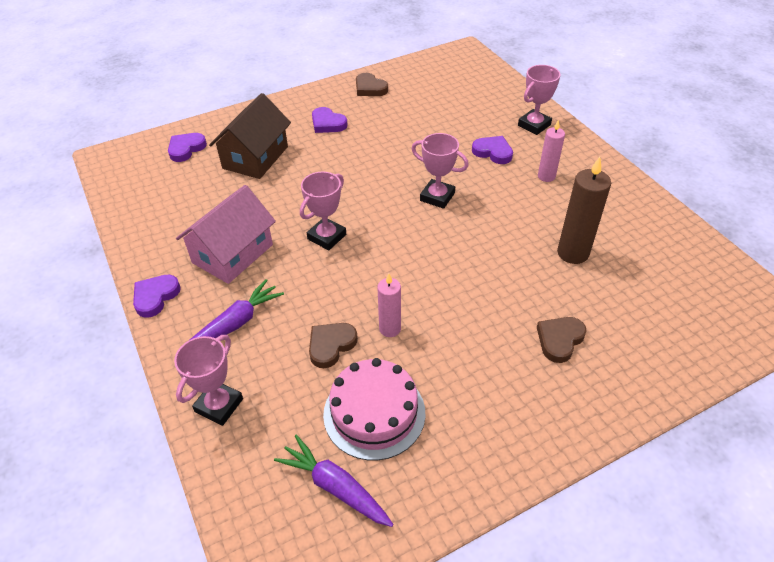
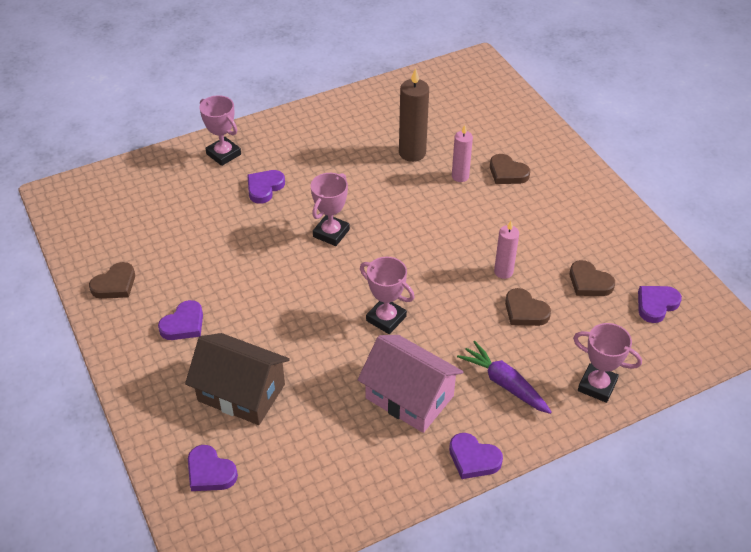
camera: 90 degrees left, 0 degrees up
purple carrot [274,435,394,527] -> purple heart [638,286,682,323]
pink cake [323,358,425,460] -> brown heart [570,260,615,296]
pink candle [538,119,565,182] -> pink candle moved to [452,125,473,182]

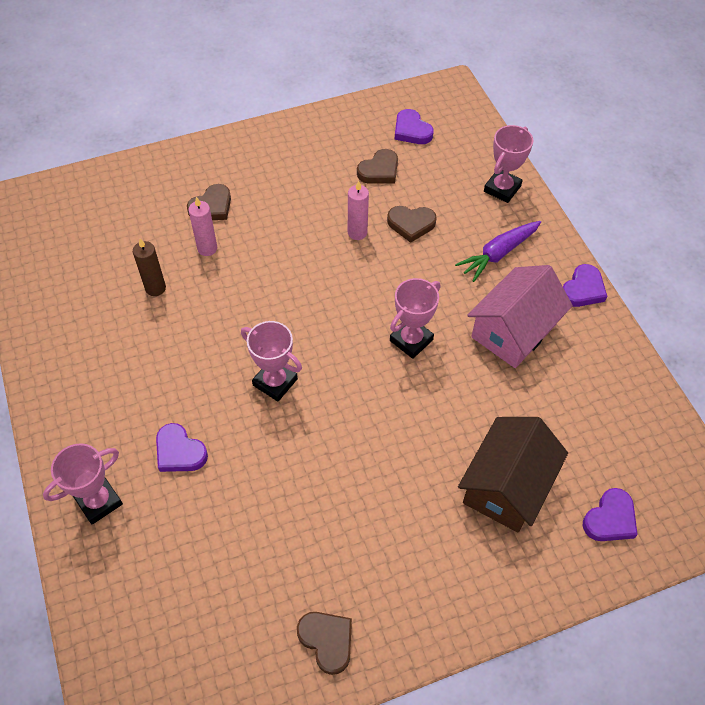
camera: 85 degrees left, 10 degrees up
purple heart [158,300,203,340] -> none
brown candle [399,68,429,162] -> brown candle [133,238,166,296], size x0.63
brown heart [505,288,551,326] -> brown heart turned 45 degrees clockwise [387,206,437,243]

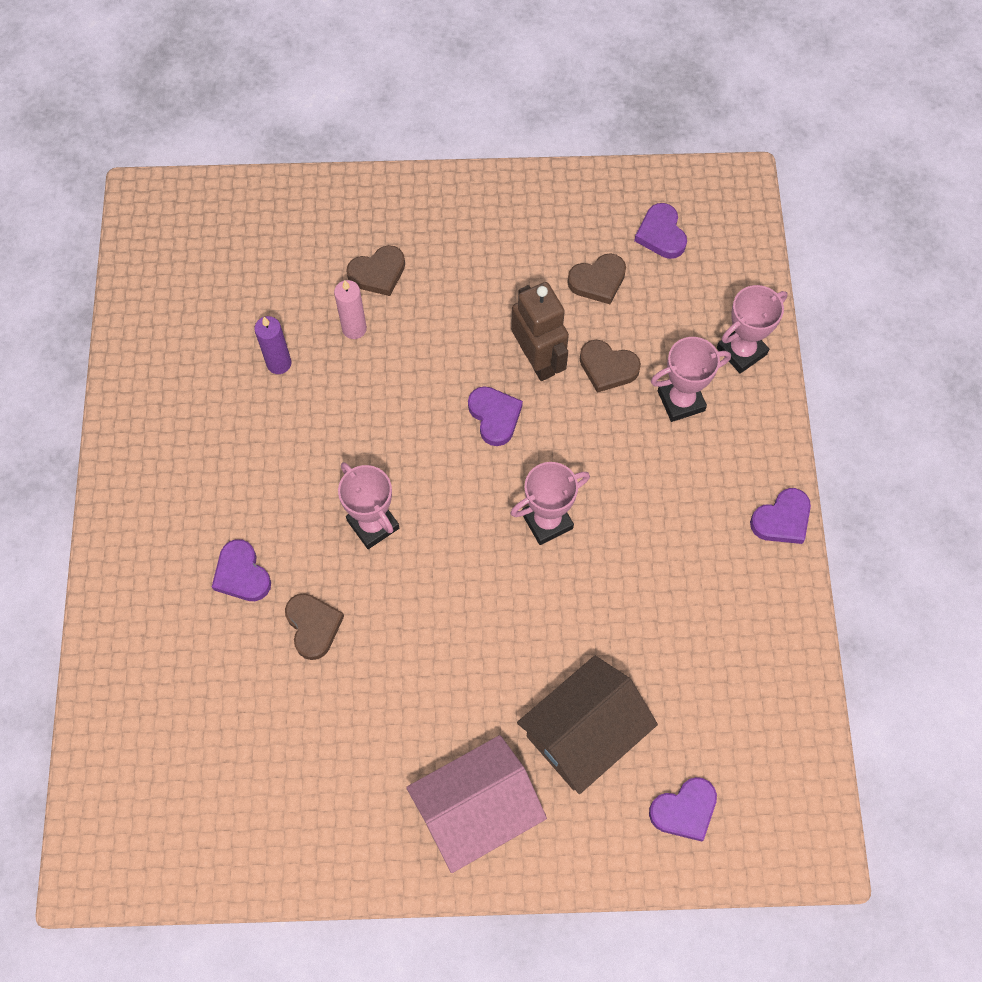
camera: 20 degrees right, 10 degrees up
pink trophy [43,443,123,525] -> pink trophy moved to [651,337,731,422]
brown candle [133,238,166,296] -> purple candle [254,316,291,374]
brown heart [297,612,352,675] -> brown heart moved to [285,593,344,660]
pink candle [348,181,369,240] -> brown robot [511,282,569,381]
purple carrot [455,221,541,282] -> none
pink house [467,265,573,368] -> pink house moved to [406,735,547,873]
none -> purple heart [468,386,523,446]

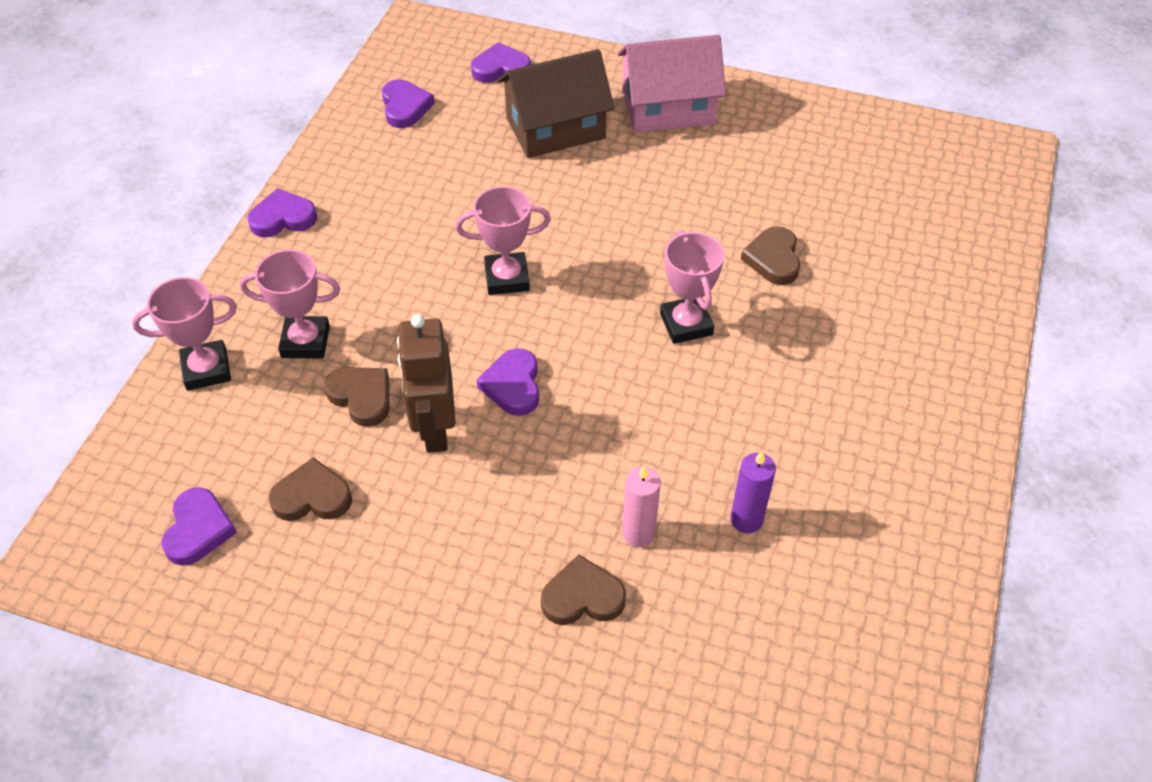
camera: 160 degrees left, 15 degrees down
purple heart [212,539,271,601] -> purple heart moved to [382,79,435,128]

